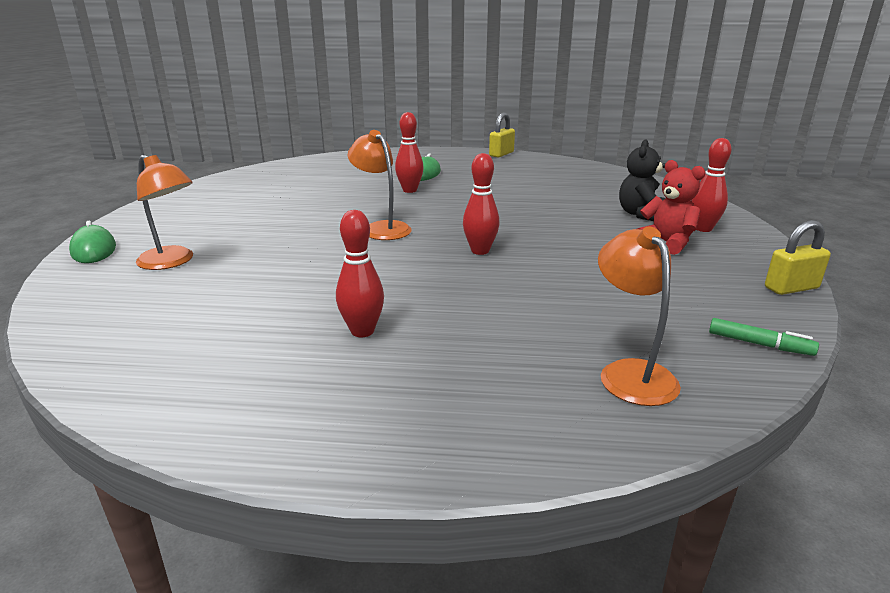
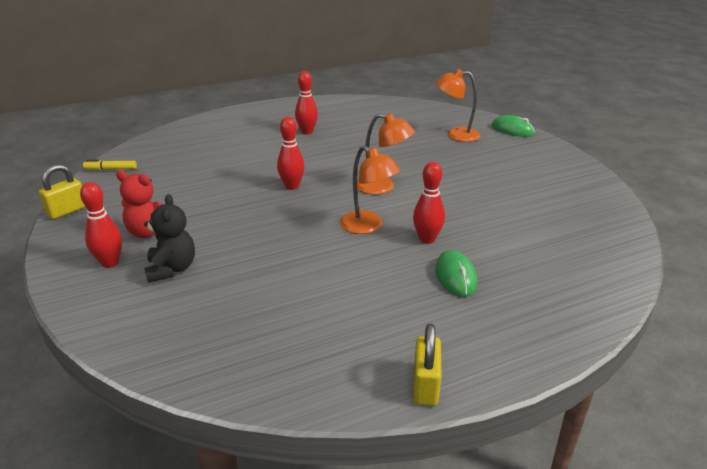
camera: 150 degrees right, 5 degrees up
orange lamp [598,227,681,406] -> orange lamp moved to [340,146,401,234]
green marker [709,318,819,356] -> yellow marker [83,160,137,170]

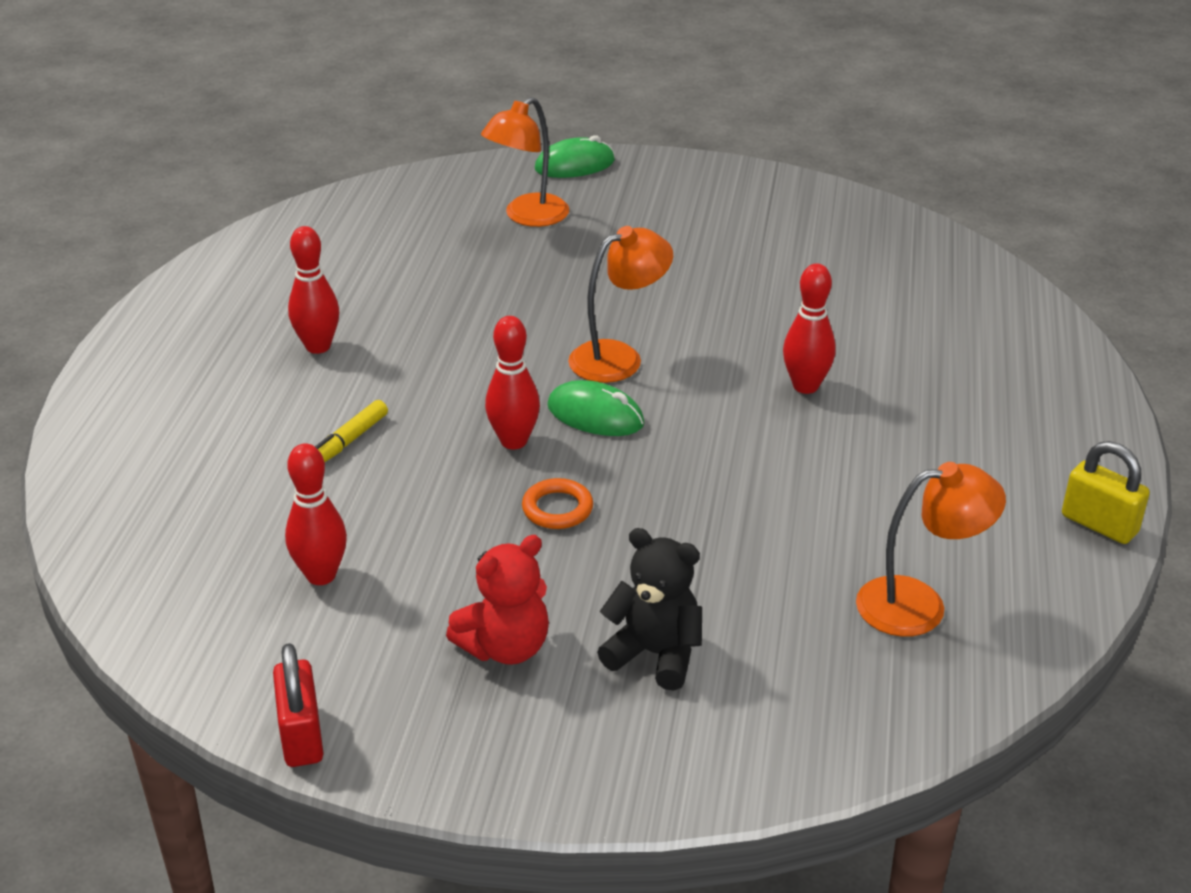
camera: 55 degrees left, 5 degrees up
yellow padlock [39,164,85,219] -> red padlock [273,643,324,767]
red bowling pin [80,182,122,268] -> red bowling pin moved to [285,443,347,585]
yellow marker [83,160,137,170] -> yellow marker moved to [315,400,388,462]
orange lamp [340,146,401,234] -> orange lamp moved to [856,462,1006,637]
green mouse [435,250,478,297] -> green mouse moved to [547,380,645,436]
none -> orange ring [522,478,593,529]

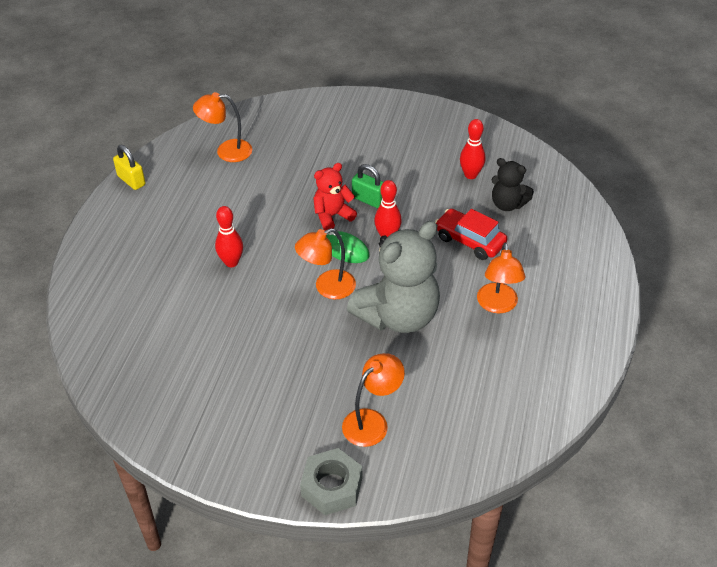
camera: 175 degrees left, 10 degrees up
red padlock [273,643,324,767] -> none
red bowling pin [288,226,339,354] -> orange lamp [477,243,525,313]
yellow marker [315,400,388,462] -> red car [435,209,507,260]
red teddy bear [446,535,549,665] -> red teddy bear moved to [313,163,357,231]
orange ring [522,478,593,529] -> green padlock [352,164,383,208]
green mouse [535,135,615,178] -> grey nut [300,448,362,515]
black teddy bear [597,528,702,690] -> black teddy bear moved to [492,158,534,211]
none -> grey teddy bear [347,221,440,333]

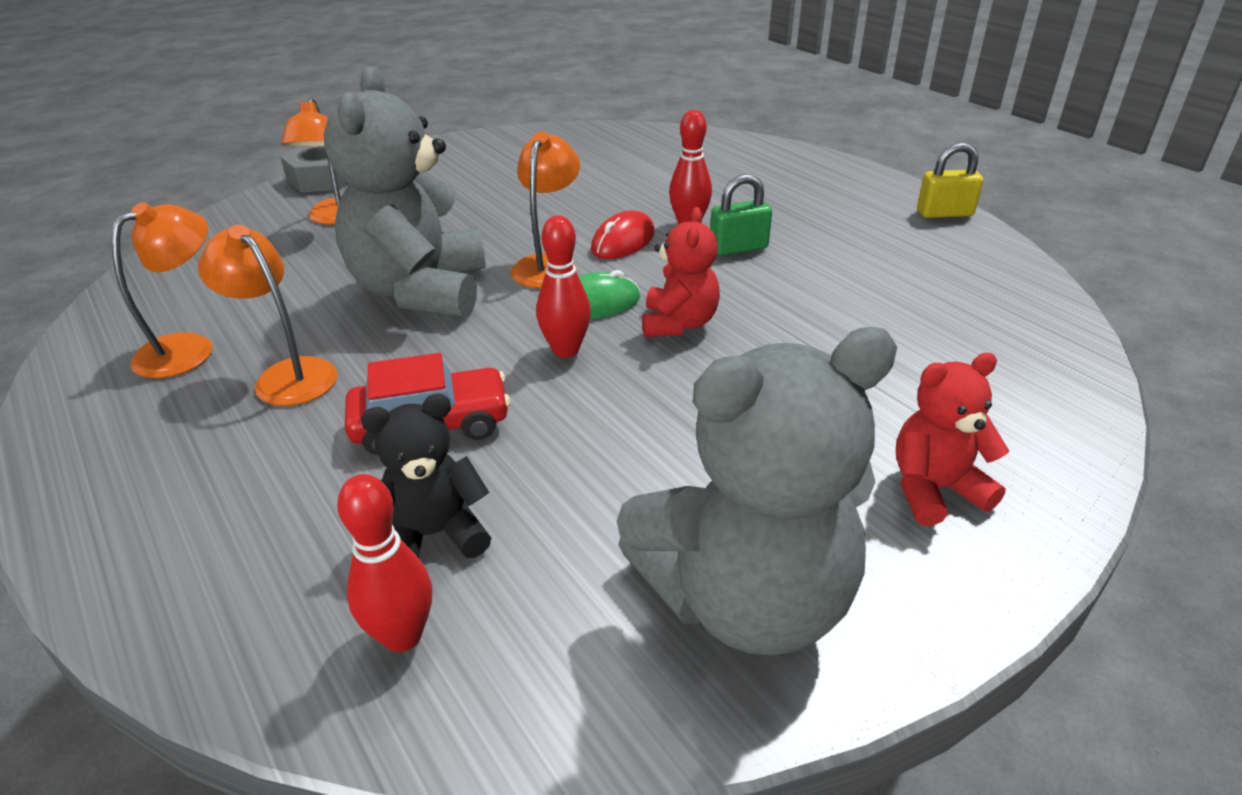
camera: 130 degrees right, 10 degrees down
orange lamp [193,92,252,162] -> orange lamp moved to [112,202,213,378]
green padlock [352,164,383,208] -> green padlock moved to [710,174,772,256]
red bowling pin [460,119,485,179] -> red bowling pin moved to [337,474,432,652]
none -> red mouse [591,211,655,259]
none -> grey teddy bear [617,327,897,655]
none -> red teddy bear [896,353,1009,526]

